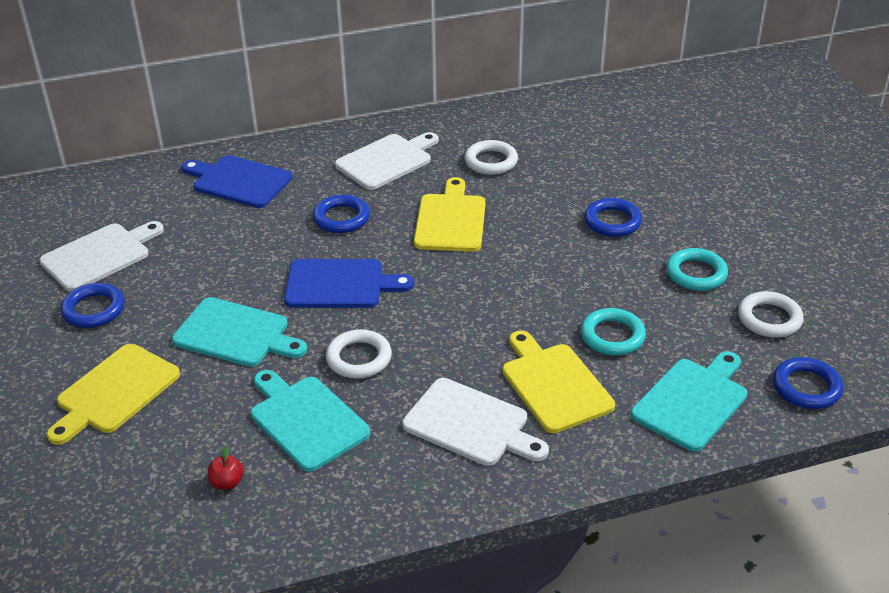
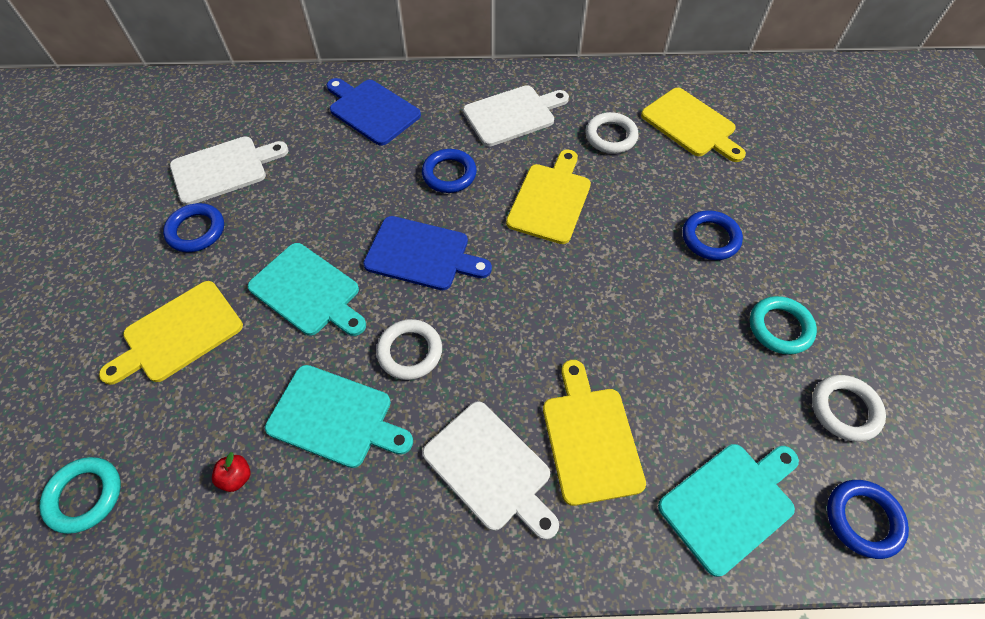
camera: 15 degrees right, 20 degrees up
turquoise cutting board [251,370,370,472] -> turquoise cutting board turned 135 degrees clockwise [265,365,413,468]
turquoise ring [581,308,646,355] -> turquoise ring moved to [39,457,121,534]
none -> yellow cutting board [641,88,746,162]

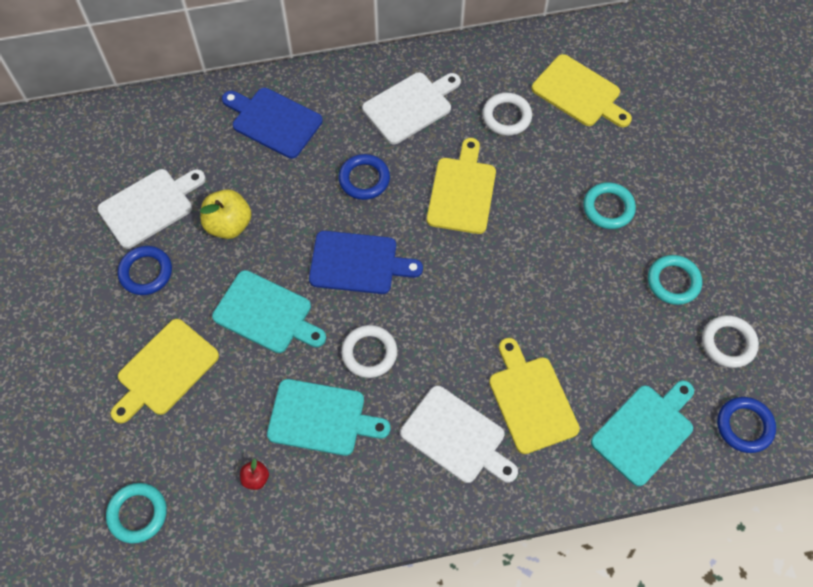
camera: 10 degrees left, 5 degrees up
blue ring [683,210,743,260] -> turquoise ring [583,182,636,229]
none -> yellow apple [200,189,251,239]

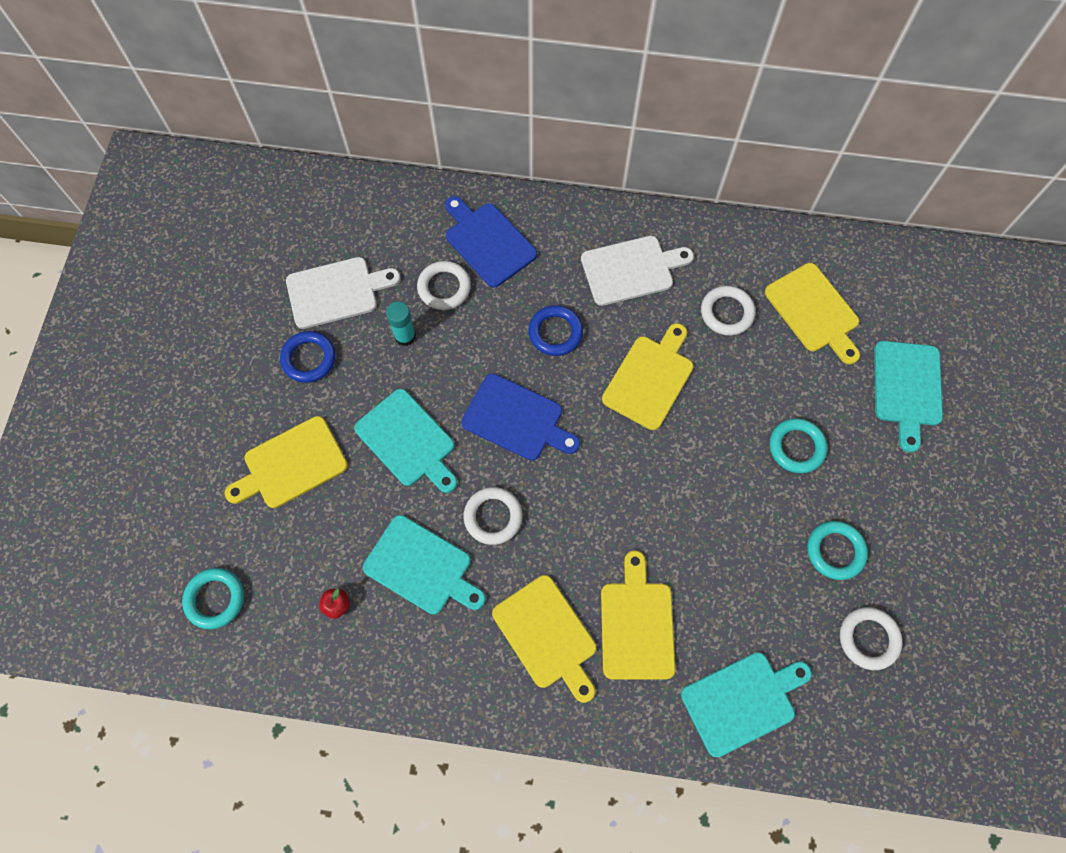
camera: 20 degrees right, 5 degrees up
yellow apple [200,189,251,239] -> turquoise glue stick [386,302,416,346]
white cutting board [400,386,518,483] -> yellow cutting board [492,575,596,703]
blue ring [717,397,776,453] -> none
none -> white ring [417,261,471,310]
none -> turquoise cutting board [874,341,943,453]

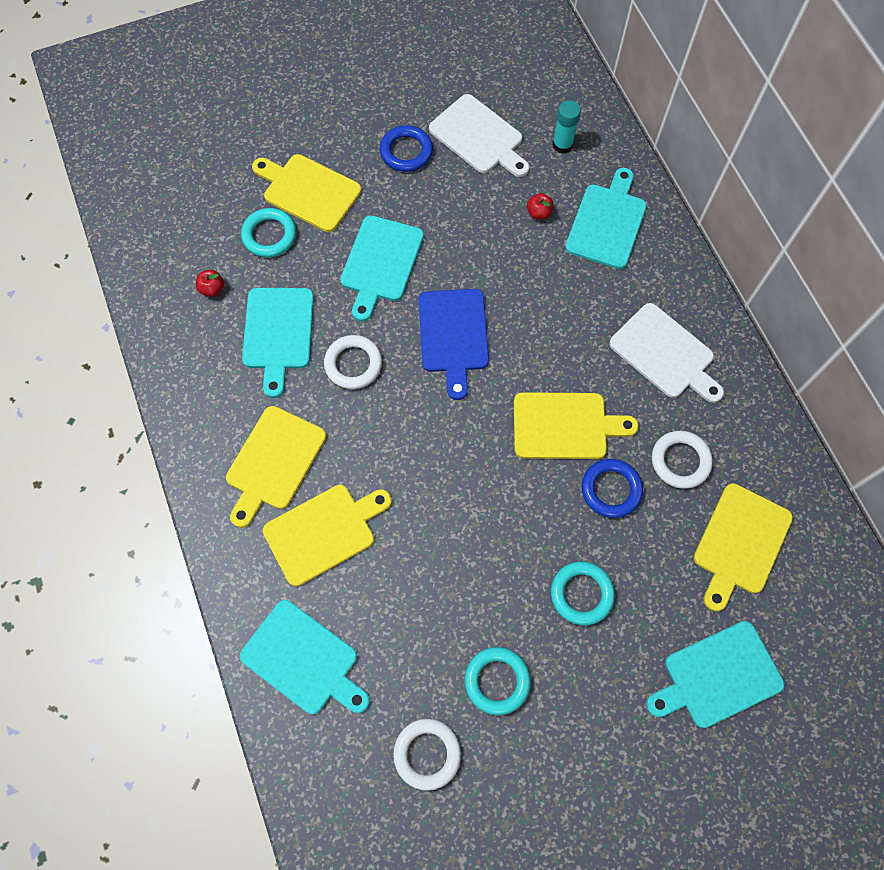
camera: 60 degrees right, 0 degrees up
turquoise ring [182,568,244,629] -> turquoise ring moved to [241,208,296,257]
turquoise glue stick [386,302,416,346] -> turquoise glue stick moved to [552,100,581,154]
white ring [417,261,471,310] -> red apple [527,193,554,220]
blue cutting board [445,196,537,288] -> turquoise cutting board [565,168,647,269]
blue ring [528,305,583,356] -> blue ring moved to [582,459,643,518]

